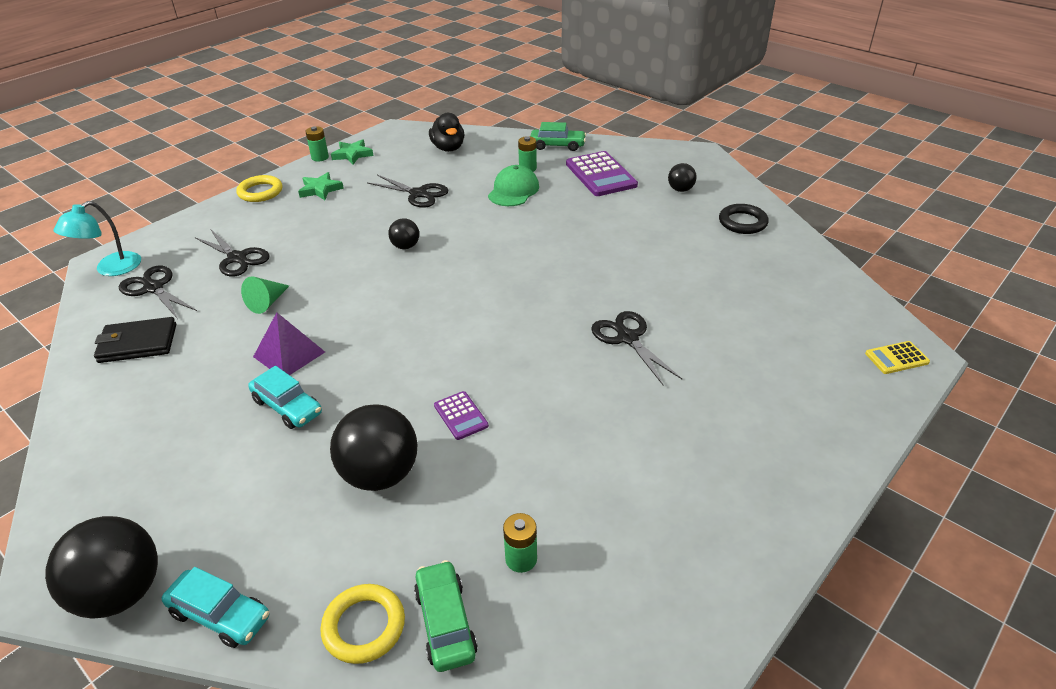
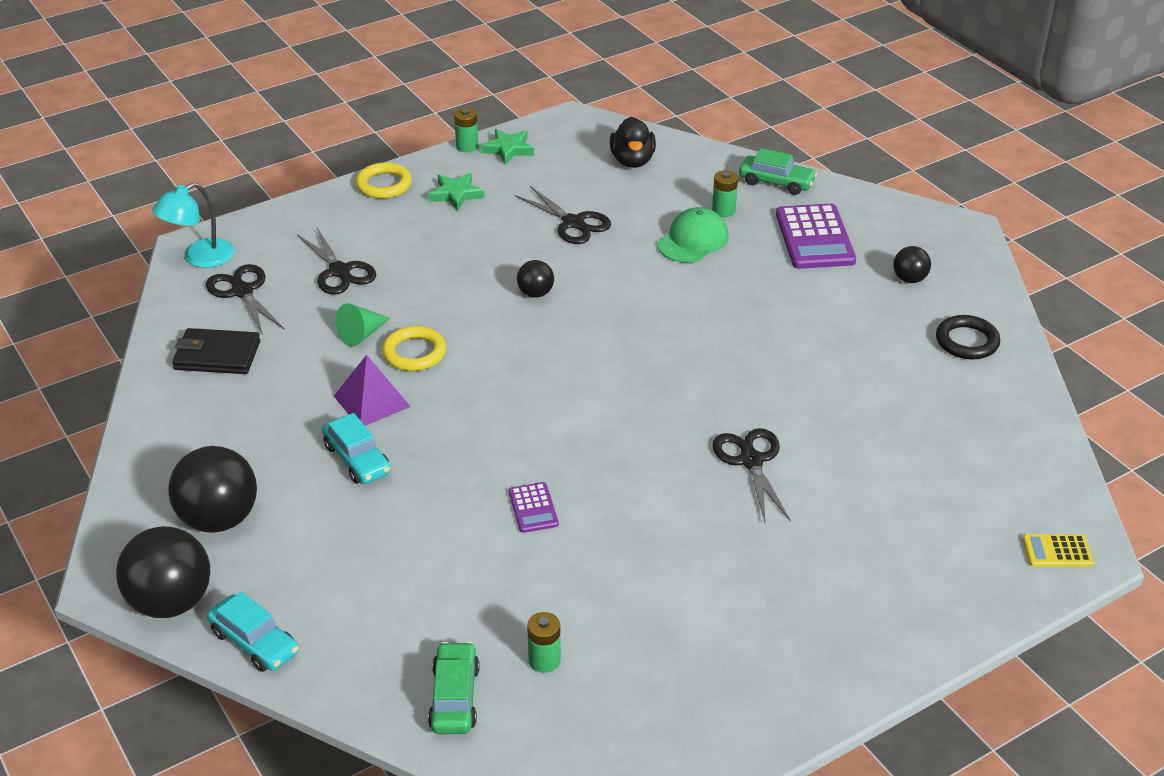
camera: 15 degrees right, 0 degrees up
yellow ring [320,584,405,664] -> yellow ring moved to [382,326,446,371]
black ball [330,404,417,491] -> black ball moved to [168,446,257,533]

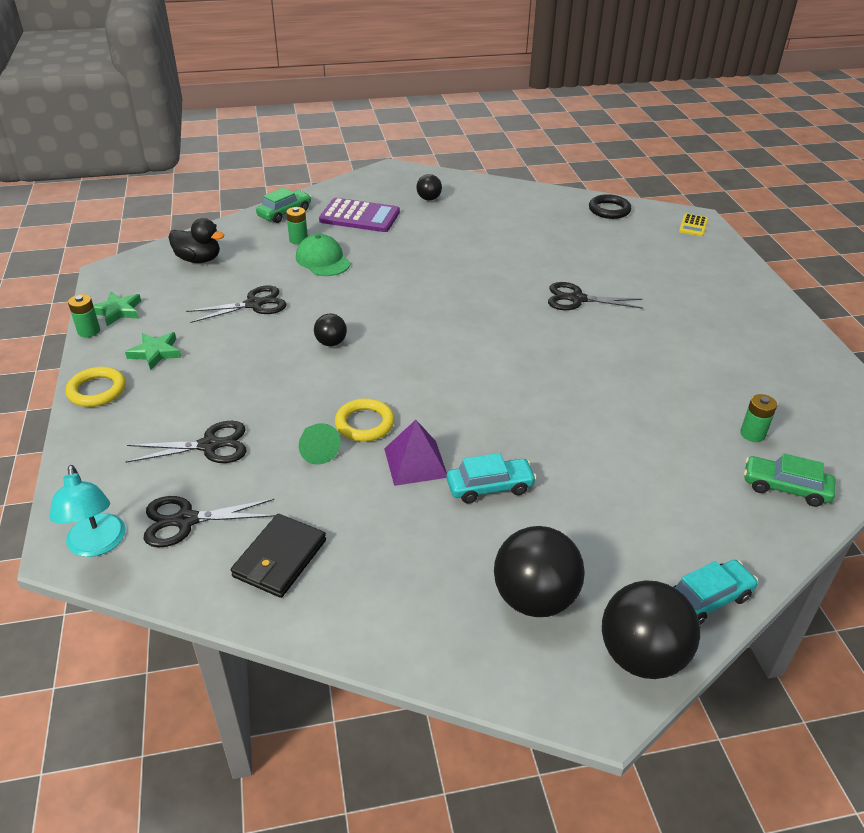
camera: 70 degrees left, 0 degrees up
purple calculator [508,482,559,533] -> none
black ring [936,315,1000,359] -> black ring moved to [589,194,631,219]

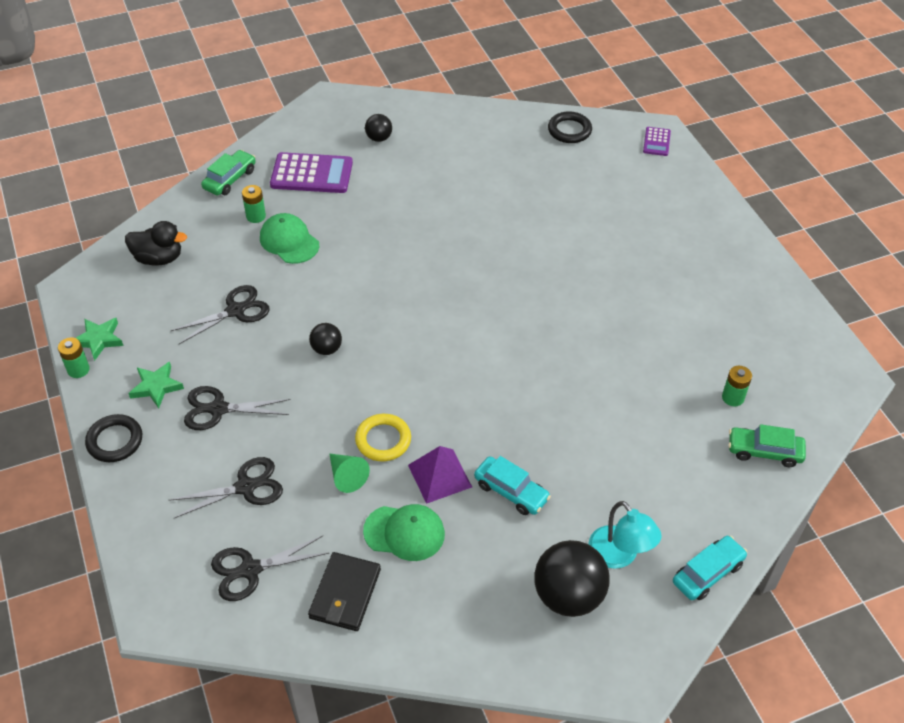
camera: 10 degrees left, 10 degrees up
turquoise lamp [49,465,126,557] -> turquoise lamp moved to [589,501,662,569]
yellow ring [66,367,126,407] -> black ring [85,414,142,462]
turquoise car [446,453,537,503] -> turquoise car turned 60 degrees clockwise [474,456,551,515]
black scissors [548,282,643,310] -> black scissors moved to [184,386,290,430]
black ball [602,580,700,679] -> none
yellow calculator [679,213,708,236] -> purple calculator [643,127,671,156]
none -> green cap [363,504,445,561]

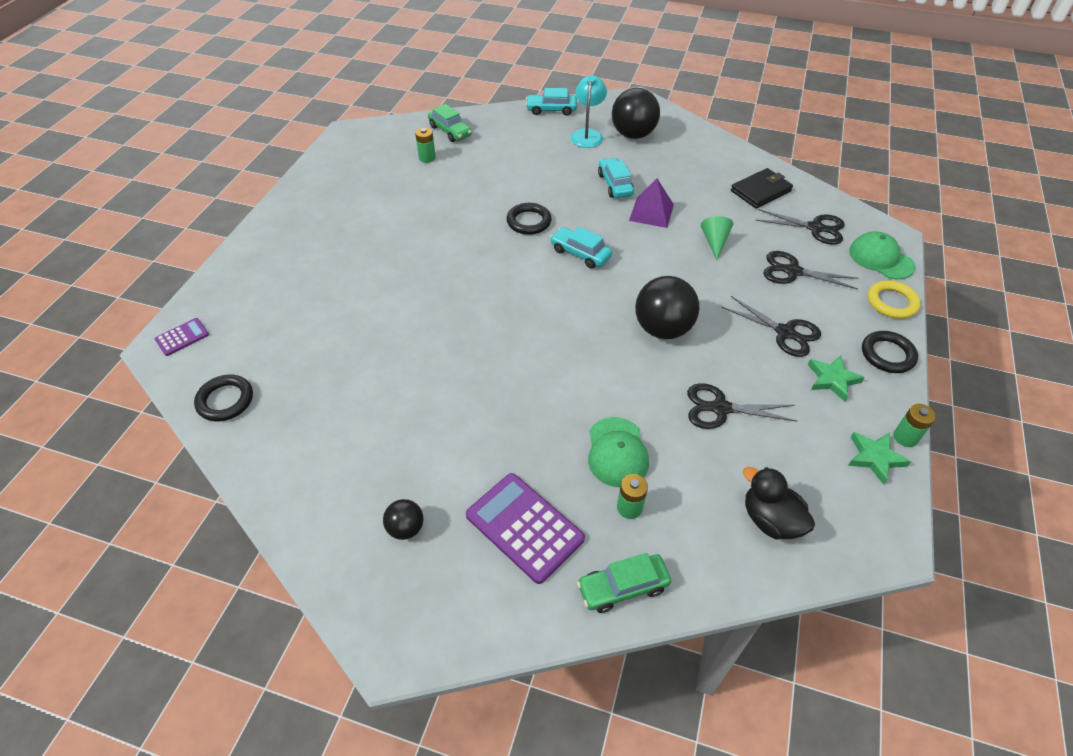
camera: 140 degrees left, 0 degrees up
black ball [309,323,342,355] -> black ball [635,276,699,339], size x1.94
yellow ring [355,414,411,461] -> yellow ring moved to [868,280,921,319]
green cap [363,504,445,561] -> green cap moved to [849,231,915,279]
none -> black ring [507,203,552,235]
none -> turquoise car [550,227,612,268]

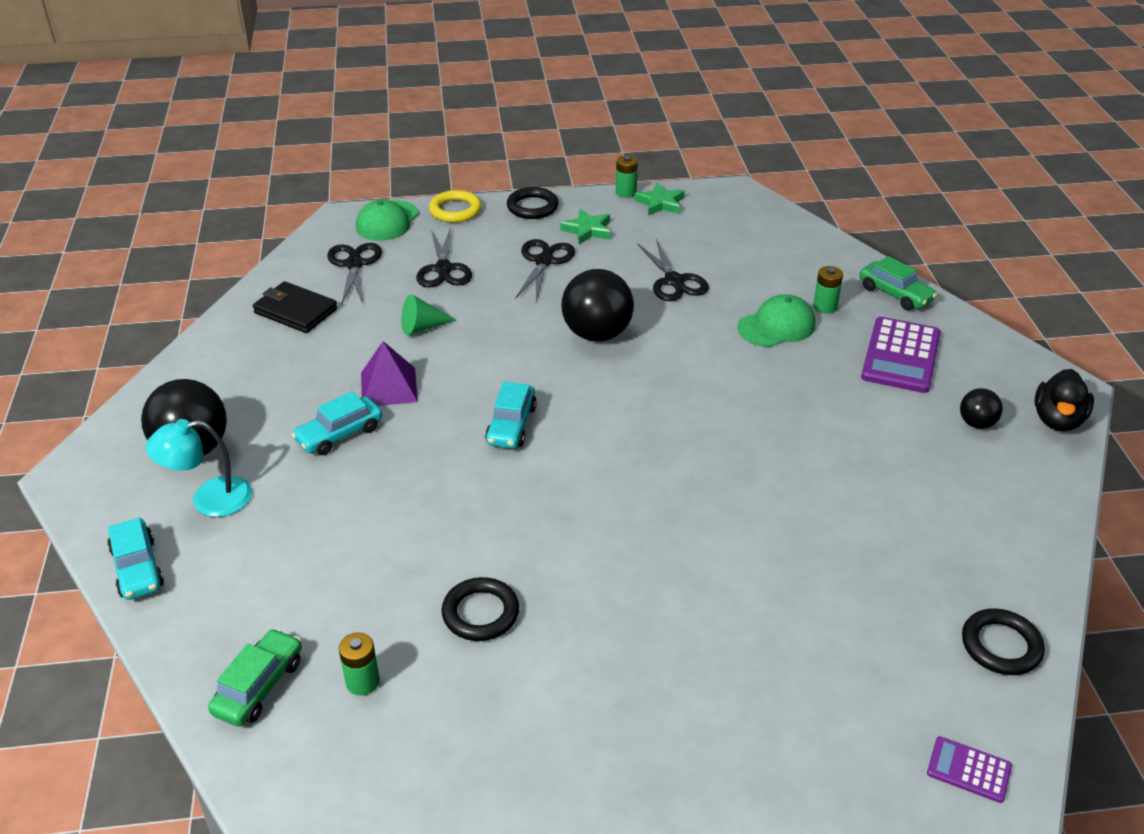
camera: 115 degrees left, 10 degrees down
black ring [507,203,552,235] -> black ring moved to [441,577,519,641]
black duck [743,467,815,540] -> black duck moved to [1034,369,1094,431]

